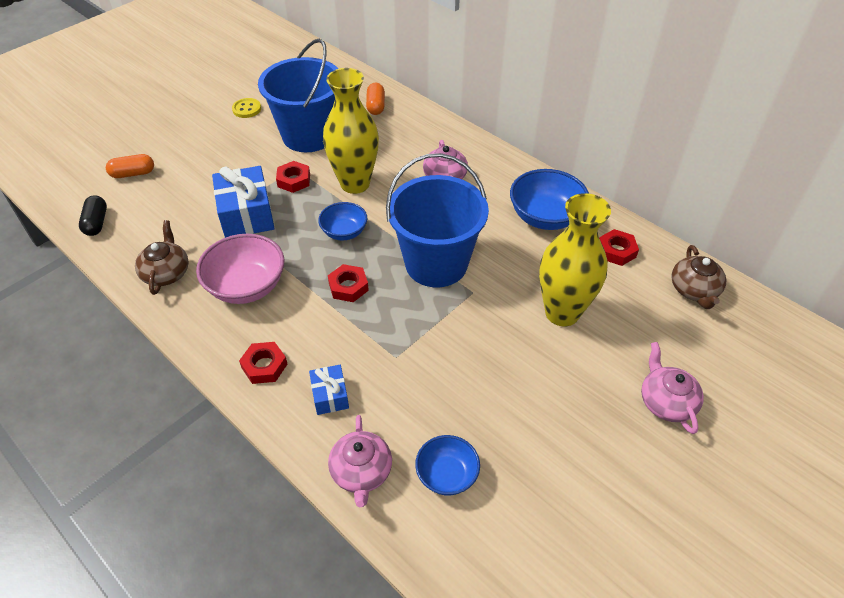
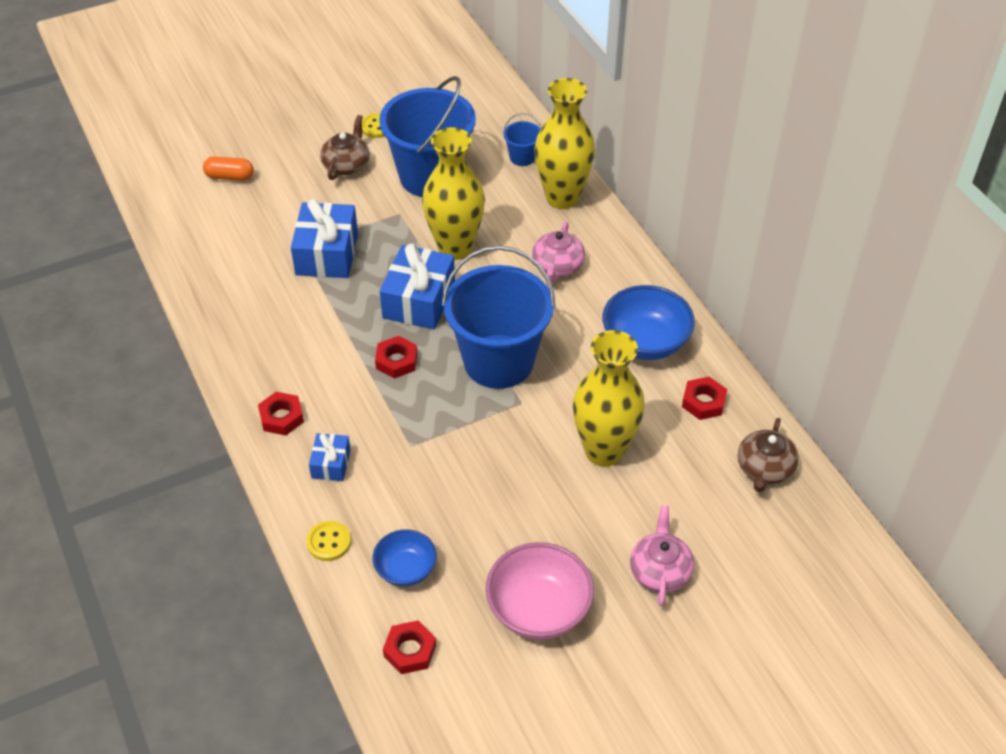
camera: 20 degrees right, 0 degrees up
black capsule [79,195,107,236] -> none
brown teapot [135,220,189,295] -> brown teapot moved to [320,115,370,180]
pink bowl [196,234,284,304] -> pink bowl moved to [486,542,594,640]
red nut [276,161,310,193] -> red nut moved to [383,621,436,674]
blue bowl [318,202,367,241] -> blue gift [380,243,455,330]
pink teapot [328,415,392,507] -> yellow button [306,521,351,561]
orange capsule [366,83,385,115] -> blue bucket [503,113,542,166]
none -> yellow vase [534,78,595,209]

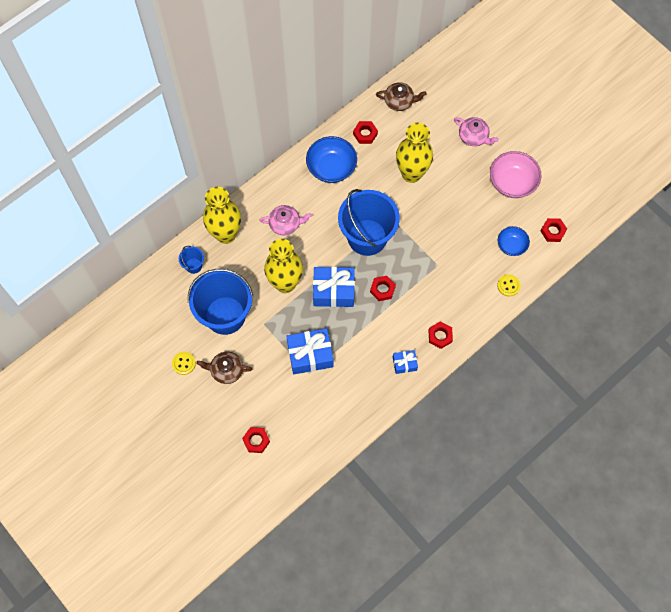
camera: 105 degrees left, 20 degrees up
orange capsule [203,156,254,181] -> red nut [242,427,270,453]
blue gift [309,433,350,481] -> blue gift moved to [393,350,418,374]
pink teapot [630,505,694,606] -> pink teapot turned 135 degrees counterclockwise [454,117,499,146]

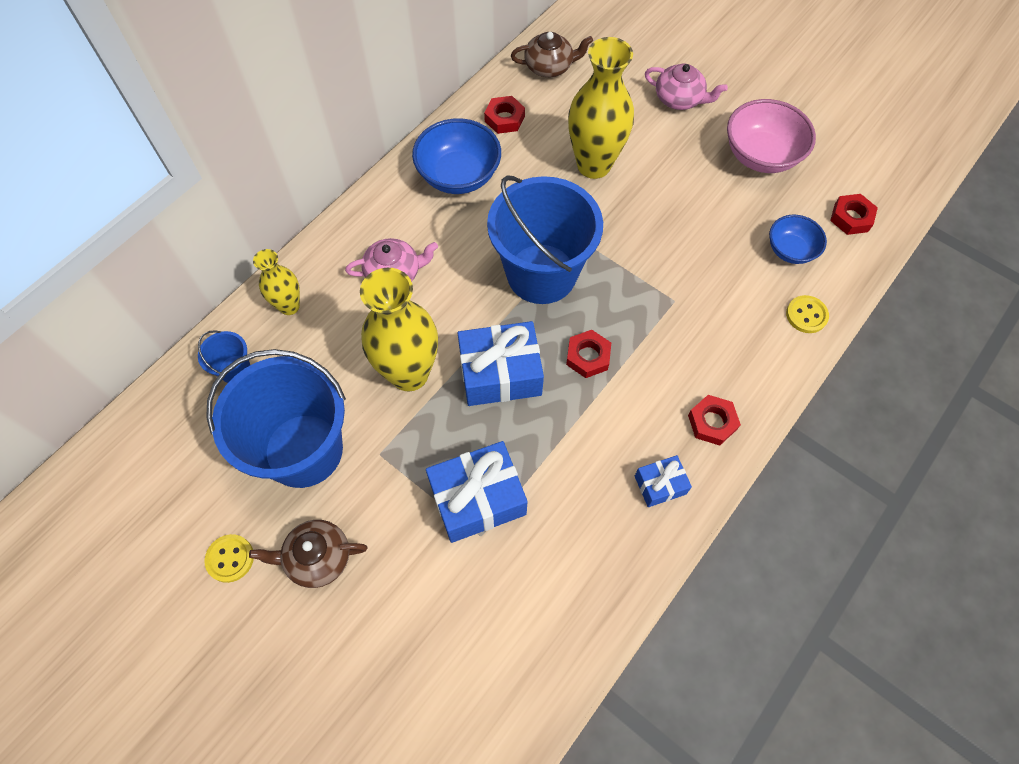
camera: 10 degrees left, 5 degrees down
yellow vase [203,187,241,244] -> yellow vase [253,249,300,315], size x0.55
red nut [242,427,270,453] -> none

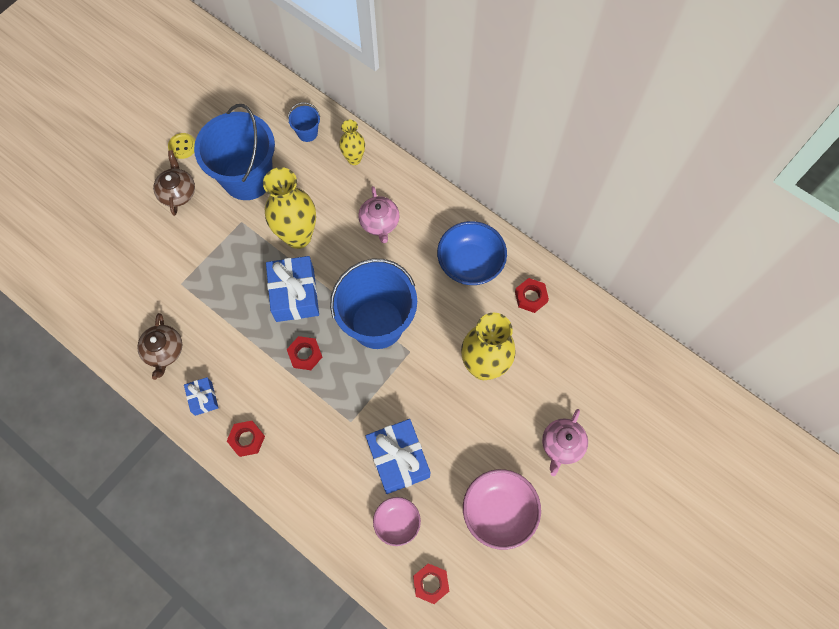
camera: 90 degrees right, 5 degrees up
blue gift [426,441,528,543] -> blue gift moved to [366,419,430,494]
brown teapot [511,32,593,77] -> brown teapot moved to [137,313,182,380]
blue bowl [769,215,827,264] -> pink bowl [373,497,421,546]
yellow button [786,295,829,333] -> none

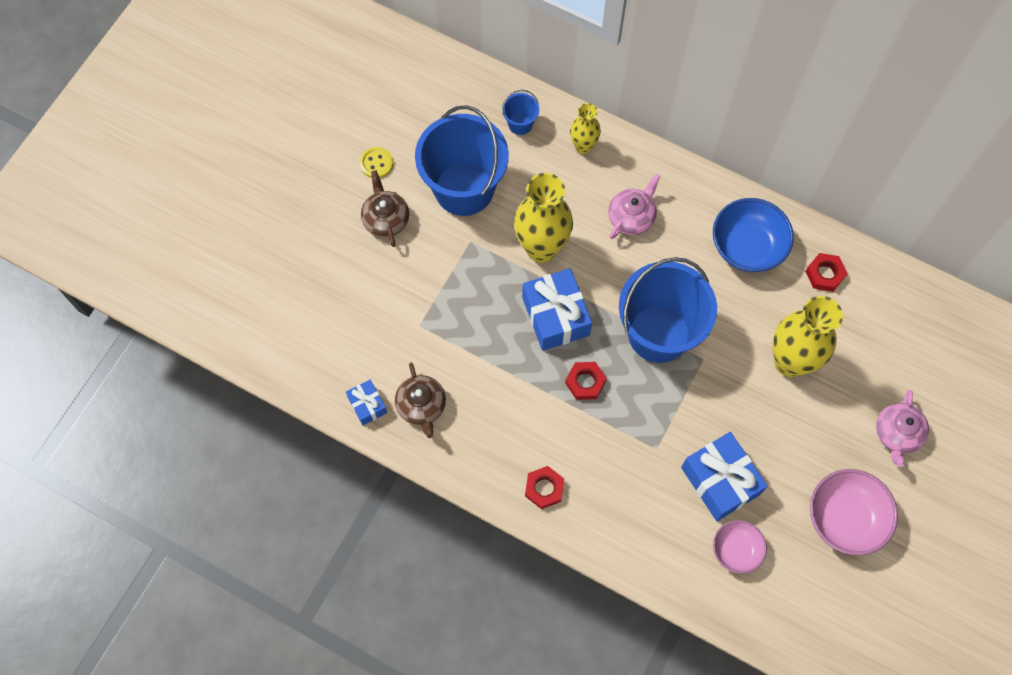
camera: 10 degrees left, 0 degrees up
blue gift [184,377,219,416] -> blue gift moved to [346,379,387,425]
pink teapot [358,186,400,243] -> pink teapot turned 120 degrees counterclockwise [608,174,661,239]
red nut [413,563,449,604] -> none

